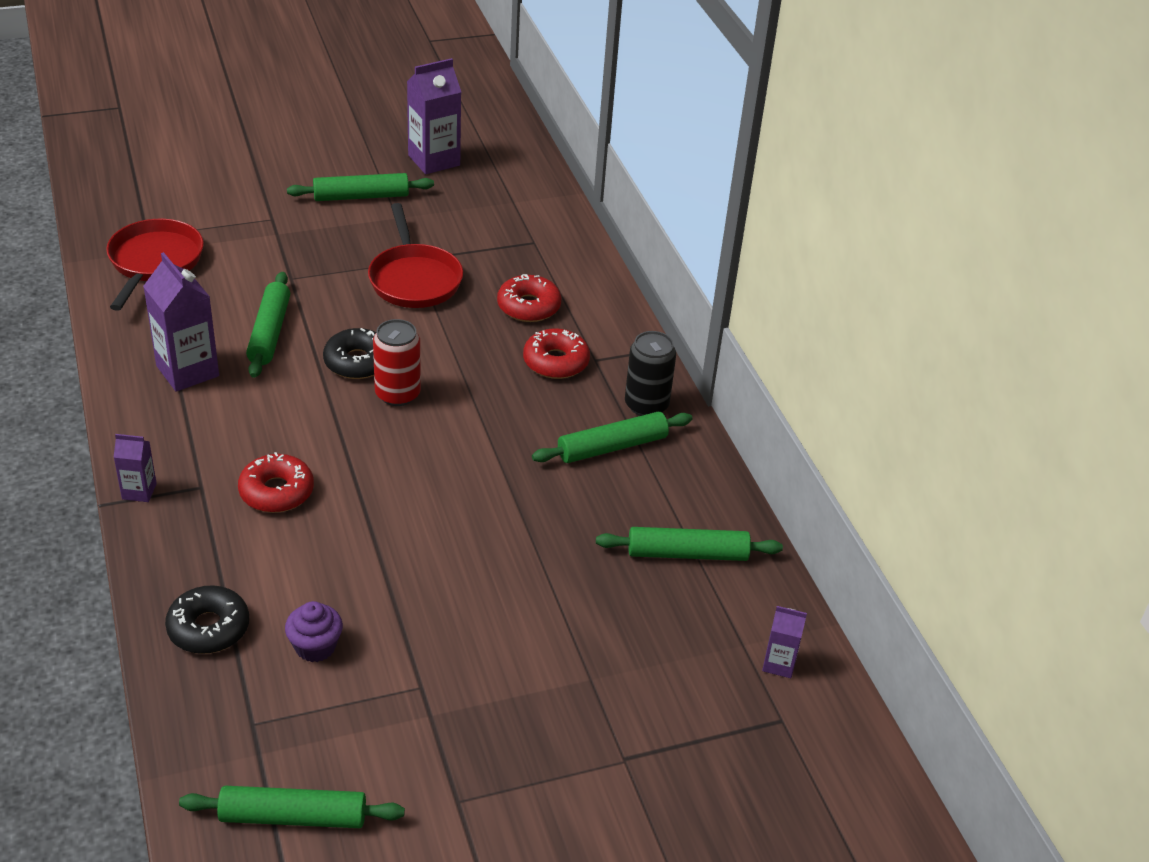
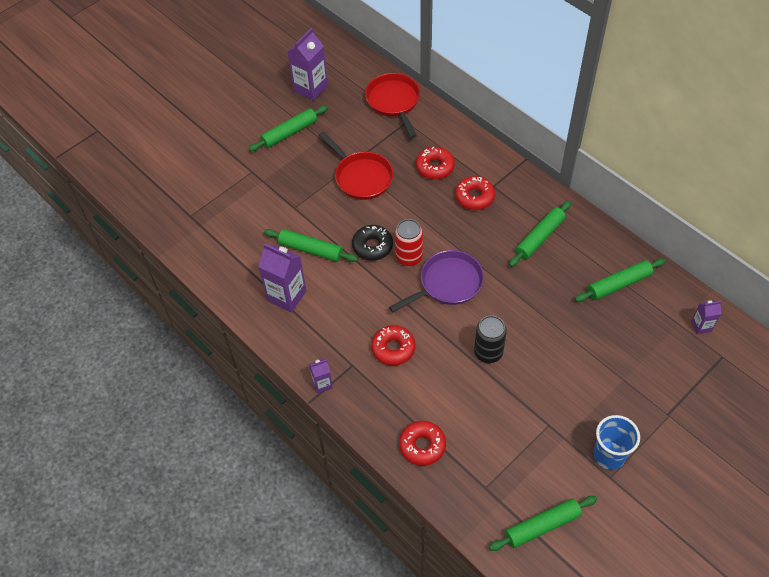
camera: 20 degrees left, 15 degrees up
red pan [106,219,204,311] -> red pan moved to [365,73,420,138]
black donut [165,585,249,654] -> red donut [399,421,446,466]
green rolling pin [246,272,290,378] -> green rolling pin turned 45 degrees counterclockwise [264,229,358,262]
purple cupcake [285,601,343,662] -> none
black can [625,331,676,416] -> black can moved to [474,315,507,363]
none -> purple pan [389,250,484,312]
none -> blue cup [593,415,640,470]

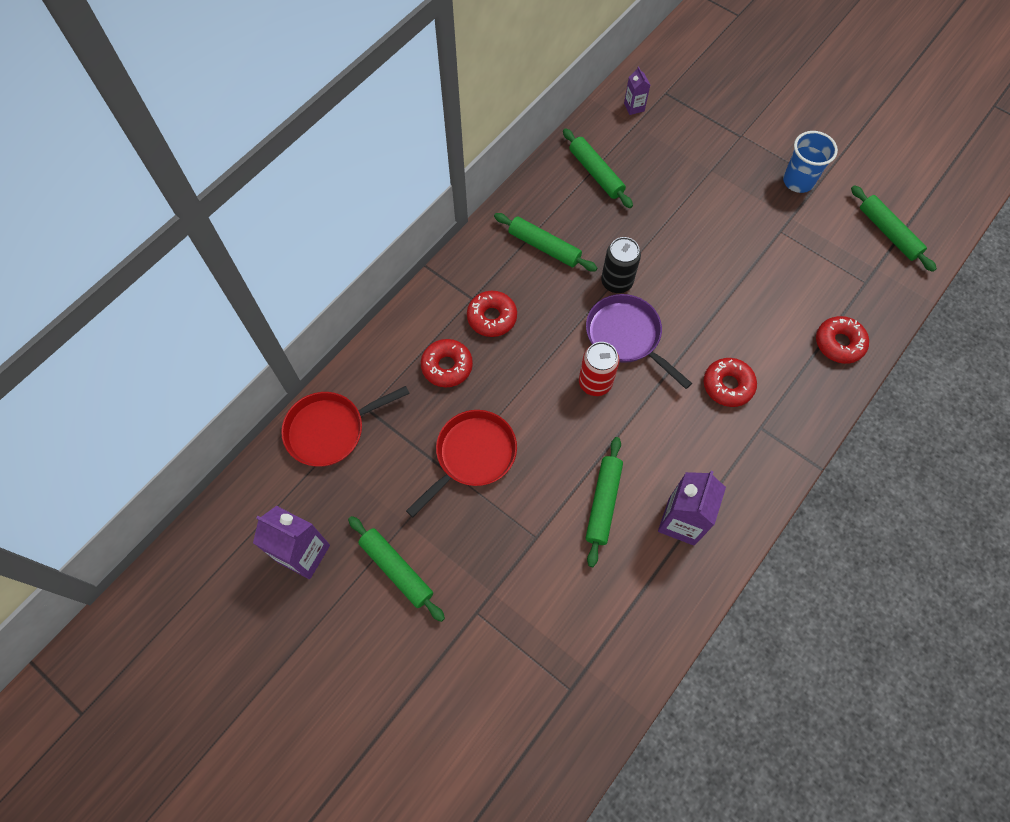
camera: 100 degrees left, 10 degrees up
purple carton [309,358,333,394] -> none
black donut [352,225,393,261] -> none
black can [474,315,507,363] -> black can moved to [601,237,641,293]

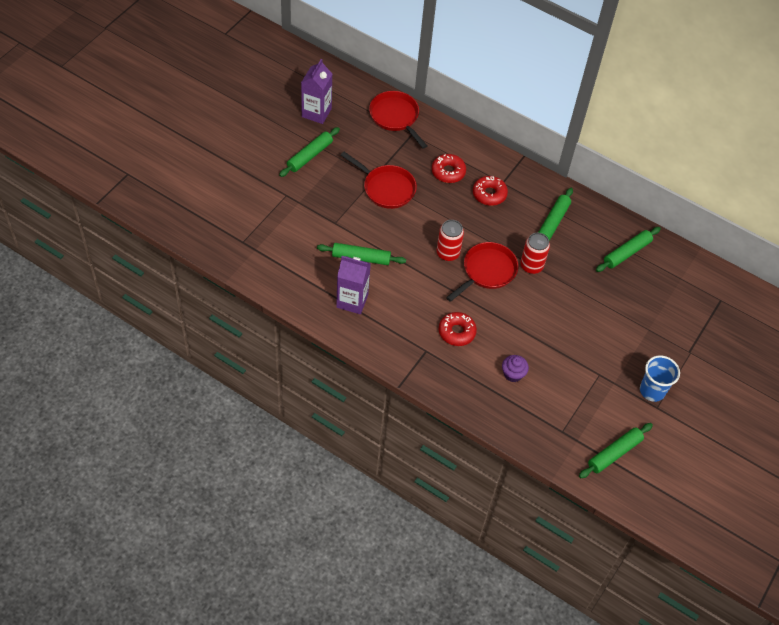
camera: 80 degrees right, 10 degrees down
purple pan [586,294,692,389] -> red pan [446,242,518,302]
black can [601,237,641,293] -> red can [520,233,550,274]
purple carton [624,66,650,115] -> none
red donut [816,316,869,364] -> none
none -> purple cupcake [502,355,529,382]

